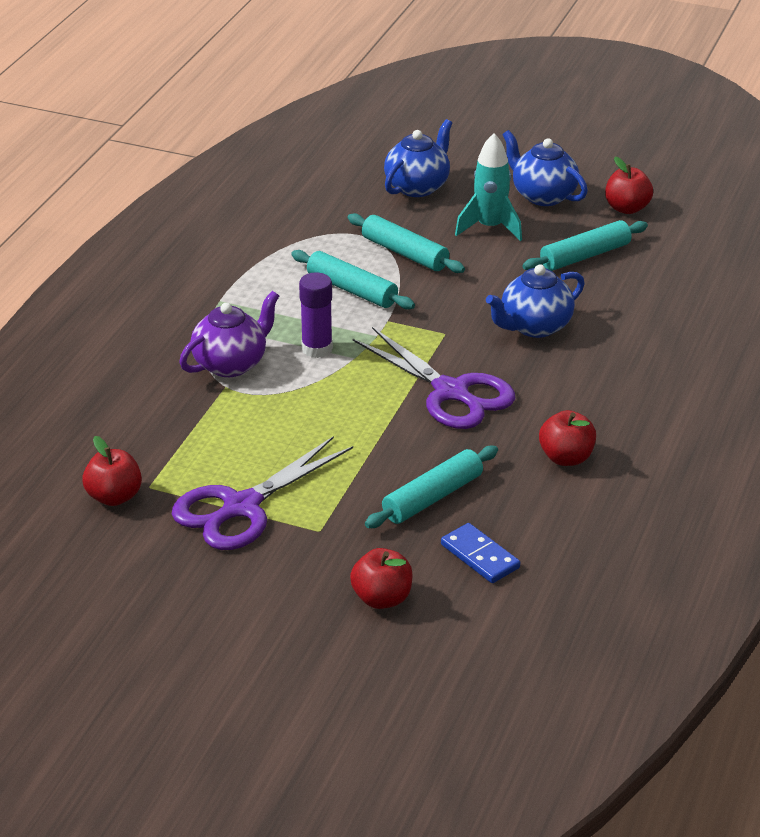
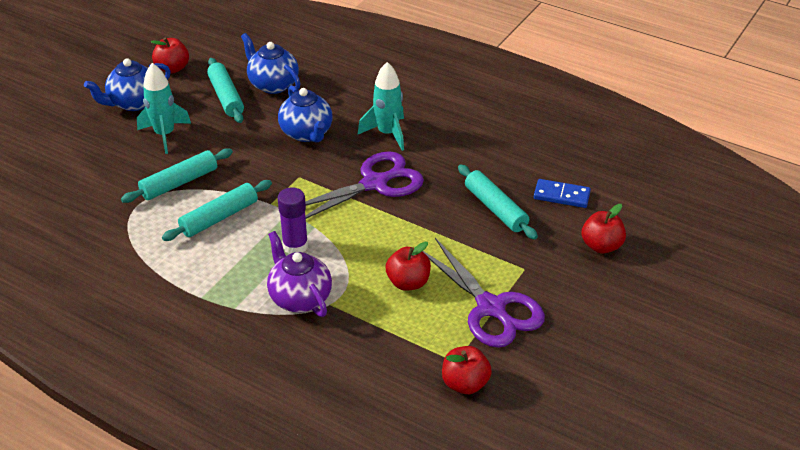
camera: 80 degrees left, 5 degrees up
blue teapot [384,119,452,197] -> blue teapot moved to [241,33,301,94]
blue domino [441,523,520,583] -> blue domino turned 45 degrees clockwise [534,179,591,208]
red apple [539,410,596,466] -> red apple moved to [386,242,431,291]
none -> turquoise rocket [358,62,404,151]

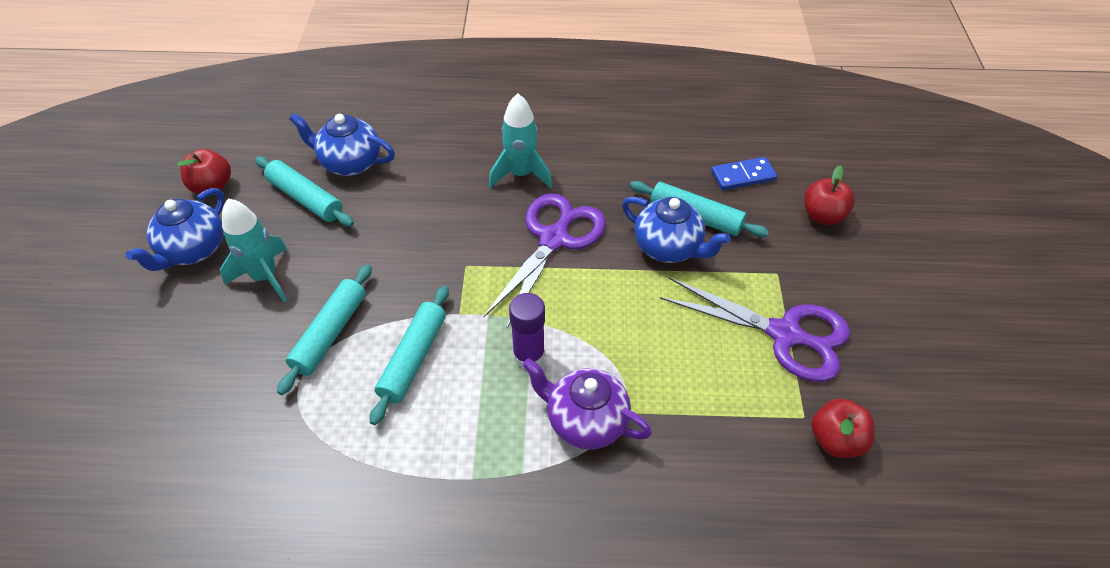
camera: 30 degrees left, 10 degrees up
blue teapot [278,85,333,143] -> blue teapot moved to [622,197,731,263]
red apple [386,242,431,291] -> none

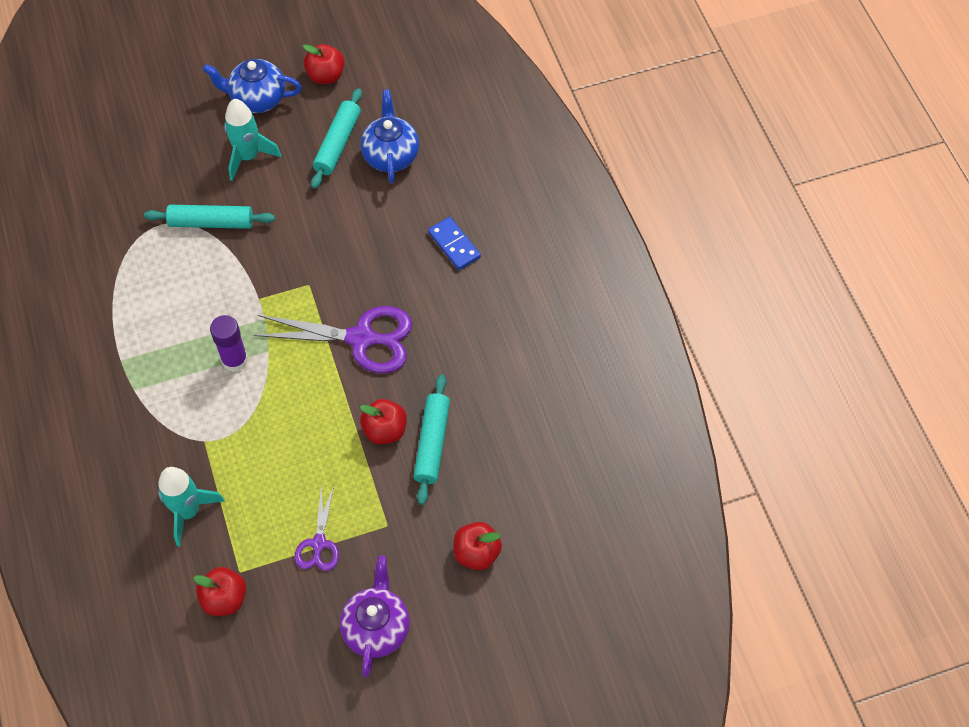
camera: 70 degrees right, 10 degrees up
turquoise rolling pin [370,286,449,425] -> none
turquoise rocket [489,93,553,188] -> turquoise rocket moved to [158,467,225,547]
purple teapot [523,358,652,450] -> purple teapot moved to [340,556,410,677]
blue teapot [622,197,731,263] -> red apple [360,399,407,444]
purple scissors [660,277,850,382] -> purple scissors [295,486,339,571], size x0.54
blue domino [711,157,777,190] -> blue domino moved to [428,217,481,270]

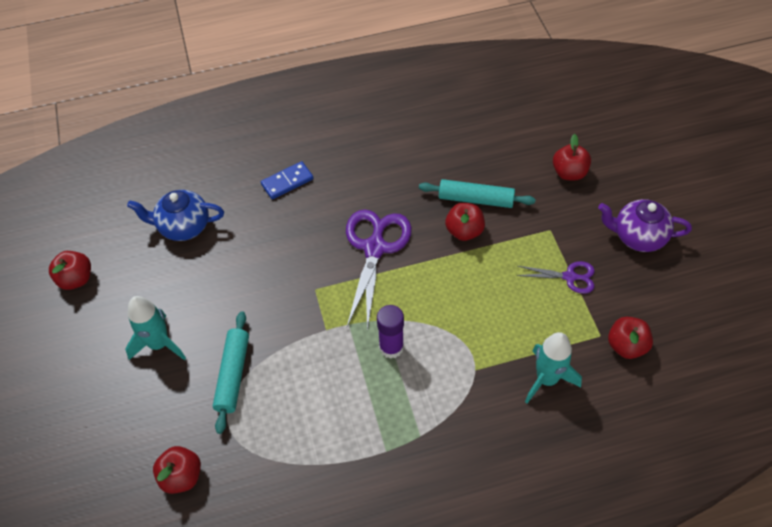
camera: 85 degrees left, 5 degrees down
blue teapot [203,59,302,113] -> none
turquoise rolling pin [311,88,362,189] -> none
none -> red apple [153,446,201,494]

